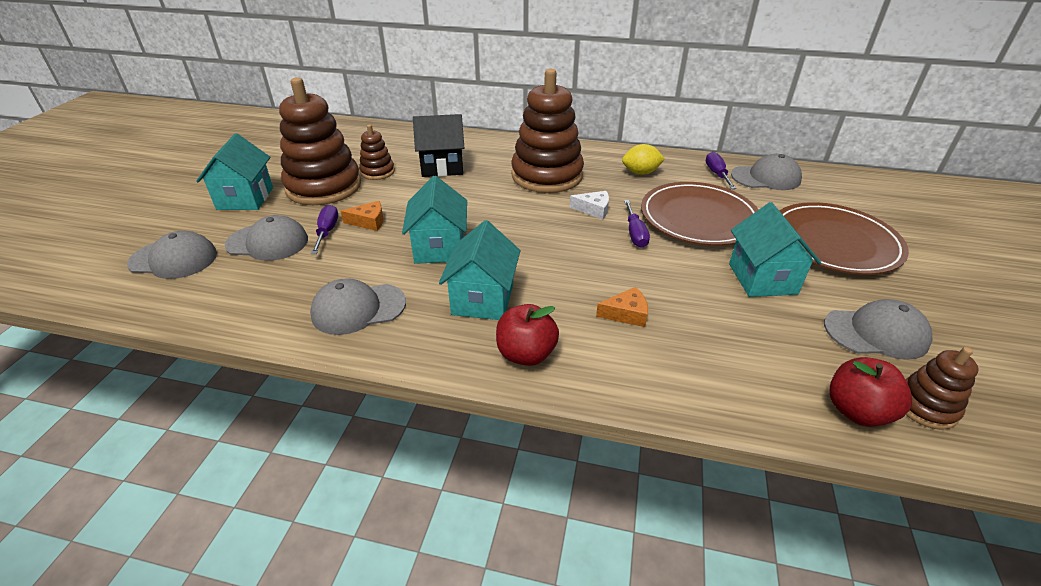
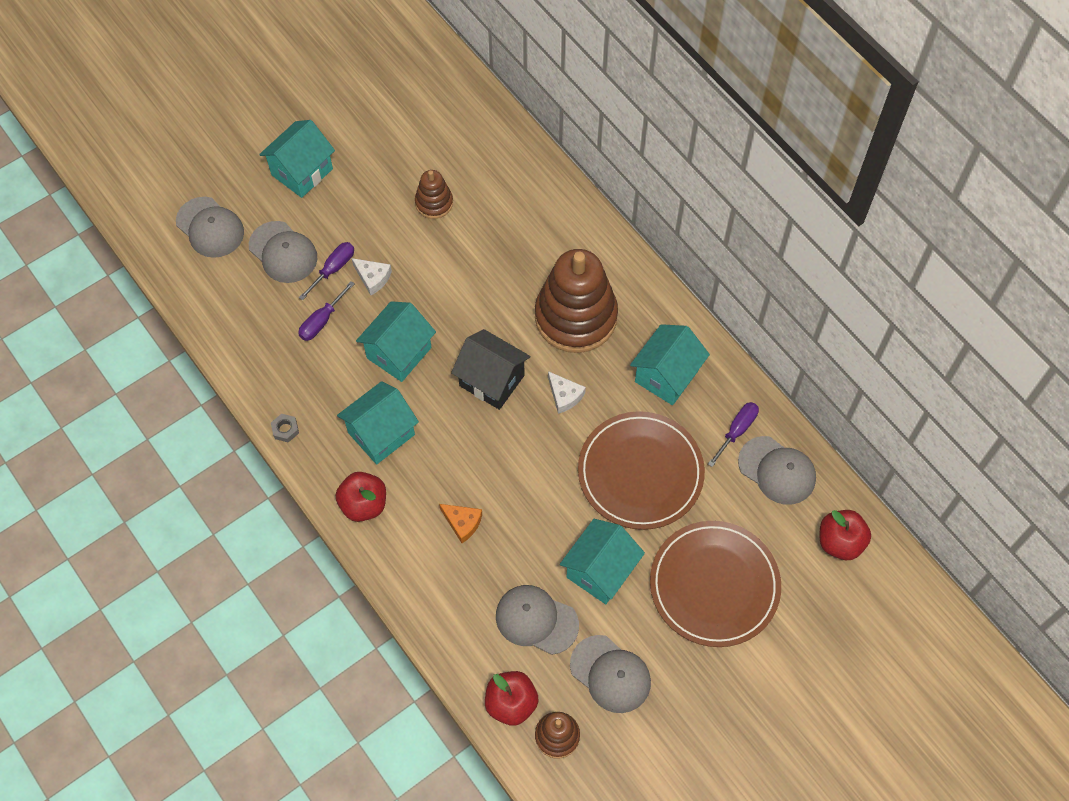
camera: 40 degrees right, 25 degrees up
brown stacking toy [279,77,361,205] -> none
grey cap [310,278,406,335] -> grey cap moved to [496,585,579,655]
orange cheese [341,201,384,231] -> white cheese [352,258,392,295]
black house [413,114,464,177] -> black house moved to [451,329,531,410]
yellow lemon [622,144,665,175] -> turquoise house [630,324,710,405]
purple screwdriver [624,200,650,248] -> purple screwdriver moved to [298,281,355,341]
none -> grey nut [271,414,299,442]
none -> red apple [820,510,871,560]

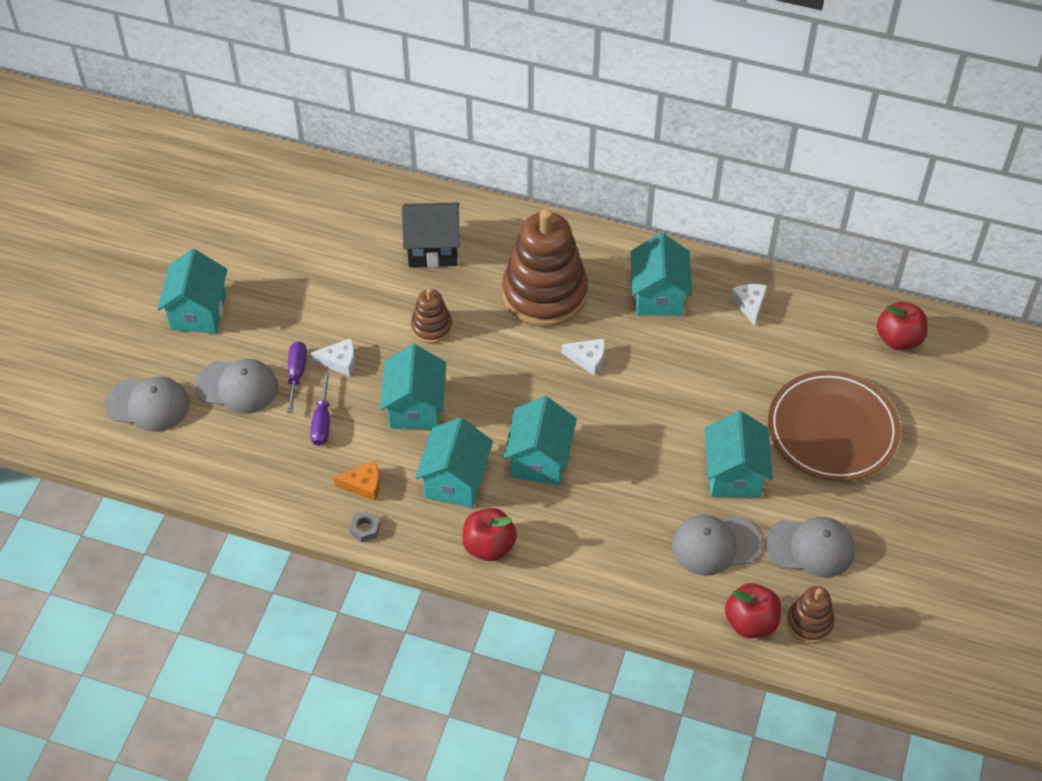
camera: 35 degrees left, 10 degrees down
brown stacking toy [415,170,453,219] -> brown stacking toy moved to [411,288,452,344]
orange cheese [439,504,482,543] -> orange cheese moved to [333,460,380,501]
black house [451,329,531,410] -> black house moved to [402,202,460,267]
brown plate [578,411,705,530] -> none
purple screwdriver [708,402,759,467] -> white cheese [731,284,767,326]
grey cap [738,436,816,505] -> none
none -> turquoise house [503,396,577,485]

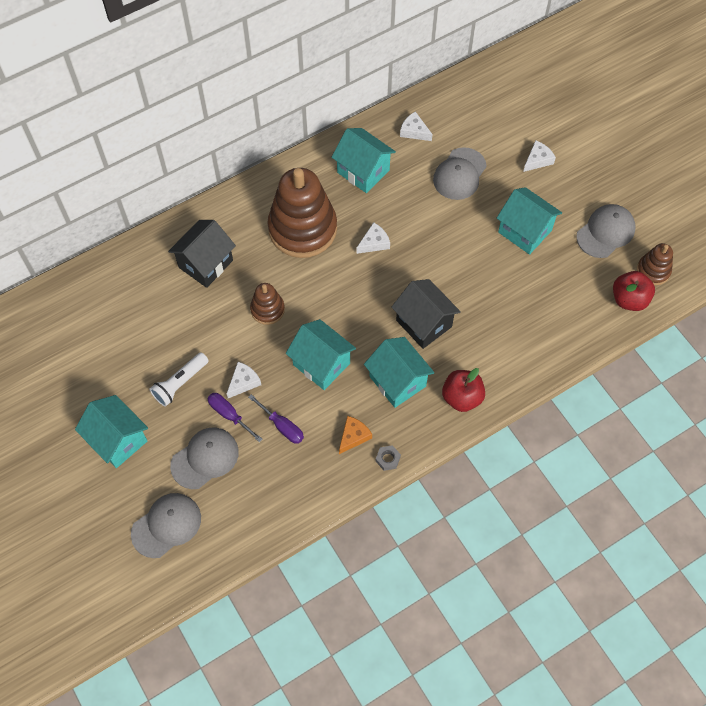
camera: 50 degrees left, 10 degrees up
turquoise house [503,396,577,485] -> black house [391,279,461,349]
grey cap [672,515,761,576] -> grey cap moved to [433,147,487,200]
brown plate [768,371,901,481] -> white cheese [523,140,556,172]
red apple [877,302,927,350] -> none
none -> white flashlight [150,352,209,407]

